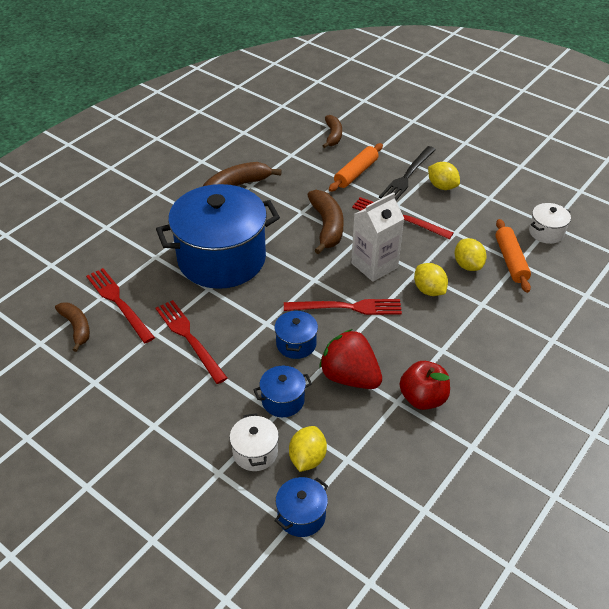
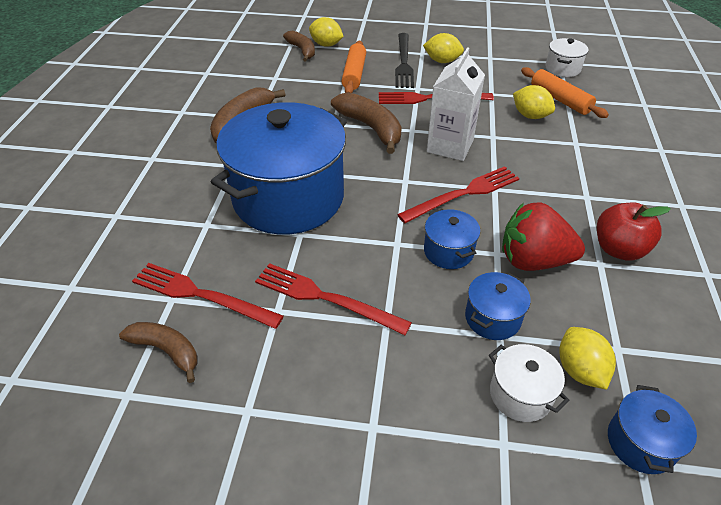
camera: 30 degrees left, 0 degrees up
yellow lemon [414,263,448,296] -> yellow lemon moved to [309,17,344,47]

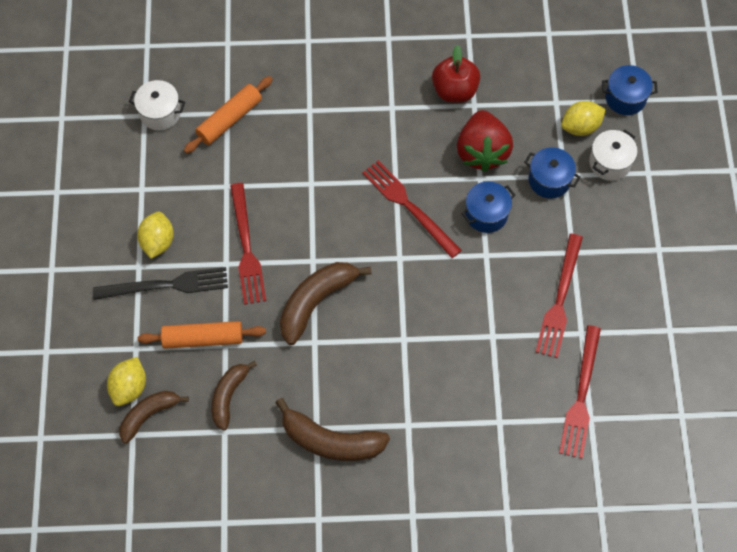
camera: 100 degrees left, 20 degrees up
brown banana [119,322,198,383] -> brown banana moved to [212,361,257,431]
blue pot [211,102,347,235] -> none
white carton [427,47,485,161] -> none
yellow lemon [513,85,555,119] -> none

